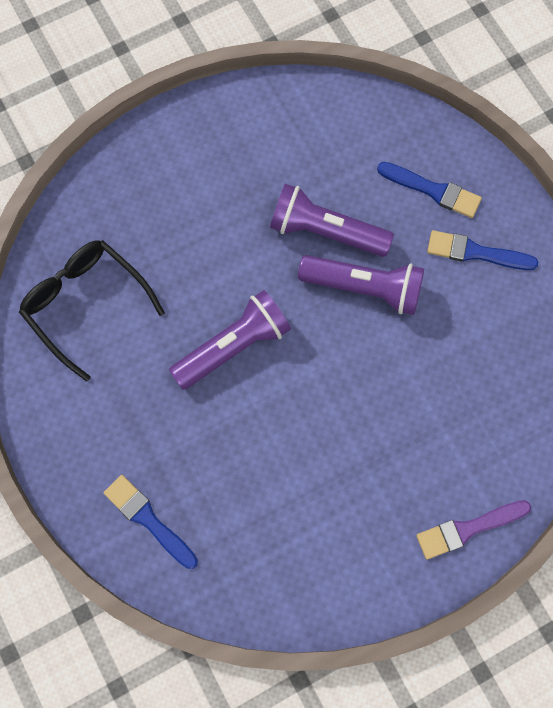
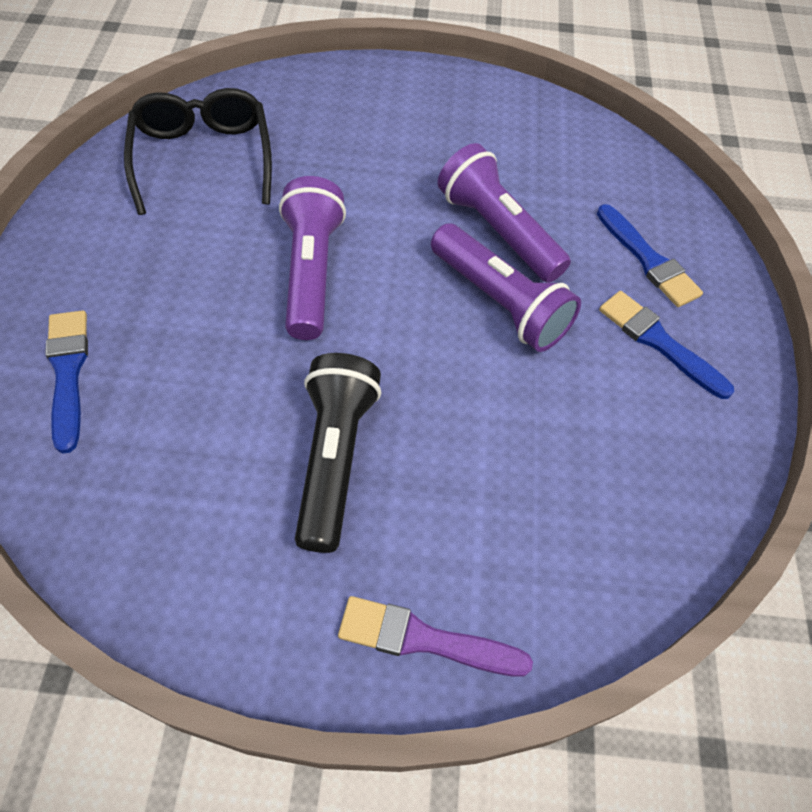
camera: 30 degrees right, 15 degrees down
purple flashlight [169,290,291,390] -> purple flashlight turned 90 degrees counterclockwise [279,176,346,340]
none -> black flashlight [295,353,381,553]

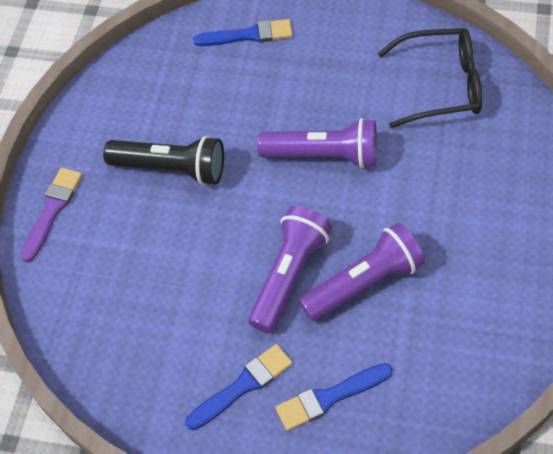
camera: 105 degrees right, 0 degrees up
purple flashlight [431,223,581,352] -> purple flashlight turned 150 degrees clockwise [248,206,332,333]

